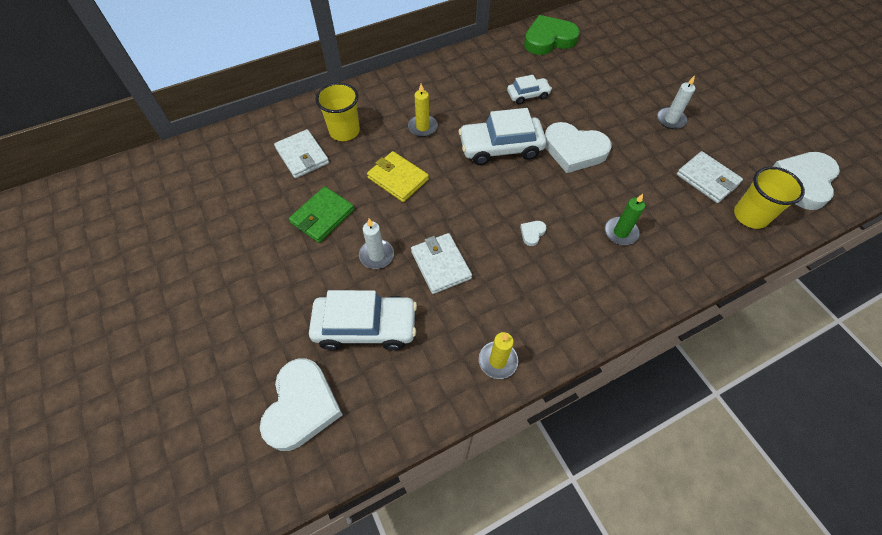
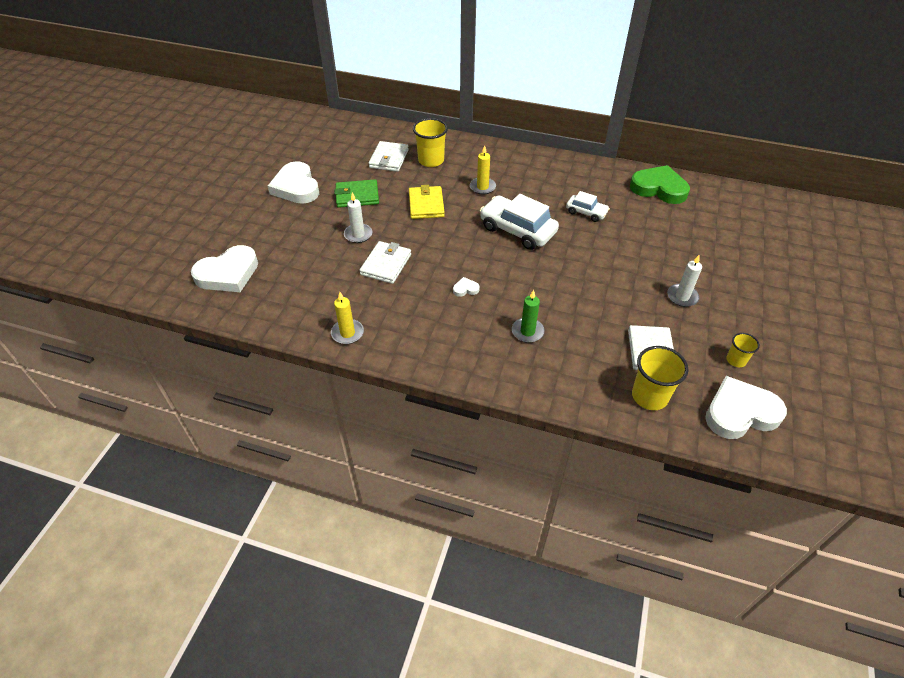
camera: 45 degrees right, 10 degrees down
white car [309,290,417,351] -> none
white heart [545,122,612,173] -> white heart moved to [268,161,319,204]
none -> yellow cup [726,333,760,367]

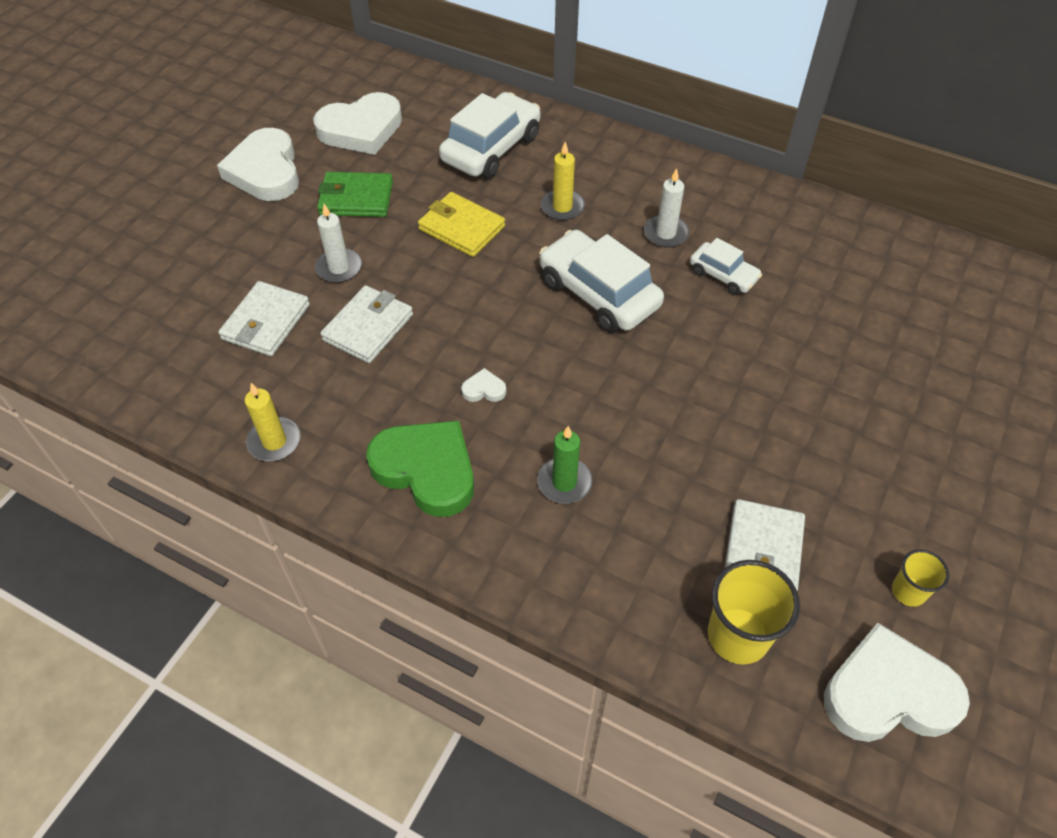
camera: 10 degrees right, 5 degrees up
white heart [191,245,258,292] -> white heart moved to [313,92,402,155]
white wallet [369,141,409,172] -> white wallet moved to [218,281,310,356]
yellow wallet [409,185,445,219] -> yellow wallet turned 60 degrees counterclockwise [418,192,505,257]
yellow cup [413,118,448,167] -> white car [439,92,540,179]
green heart [630,165,690,204] -> green heart moved to [366,421,474,517]
white candle [667,255,702,307] -> white candle moved to [644,168,689,248]

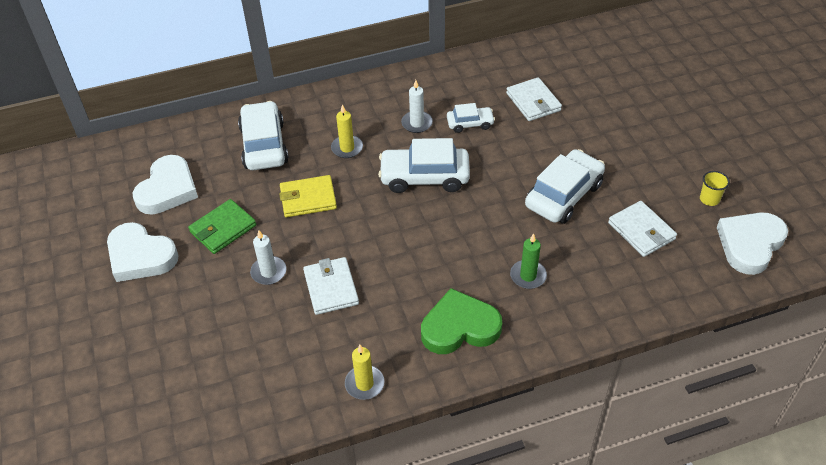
camera: 45 degrees left, 5 degrees down
white wallet [218,281,310,356] -> white wallet moved to [506,77,562,121]
white heart [461,368,506,402] -> none
yellow cup [708,560,800,665] -> none
none -> white car [525,149,605,224]

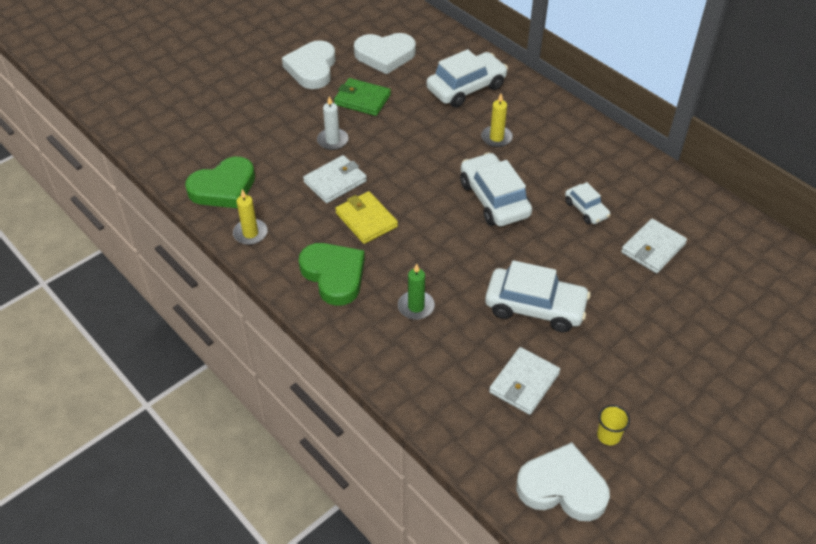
camera: 65 degrees right, 0 degrees up
yellow wallet [279,175,337,217] -> yellow wallet moved to [335,191,398,244]
white candle [401,80,433,133] -> none
none -> green heart [185,157,255,208]

